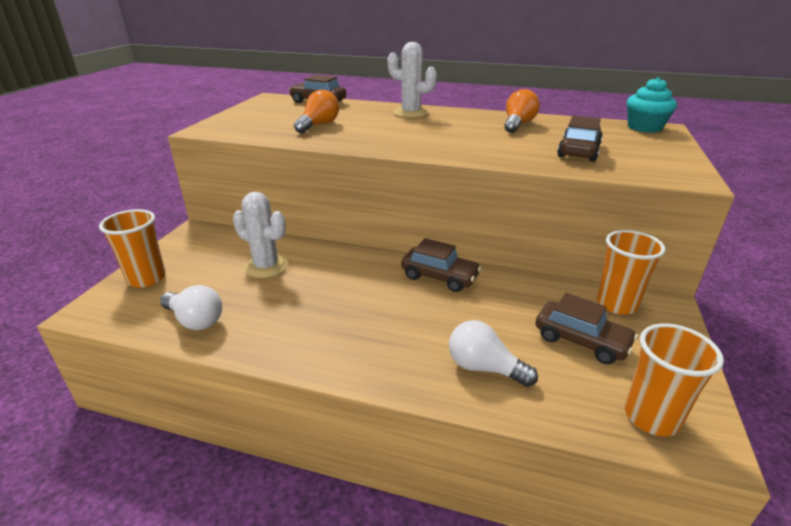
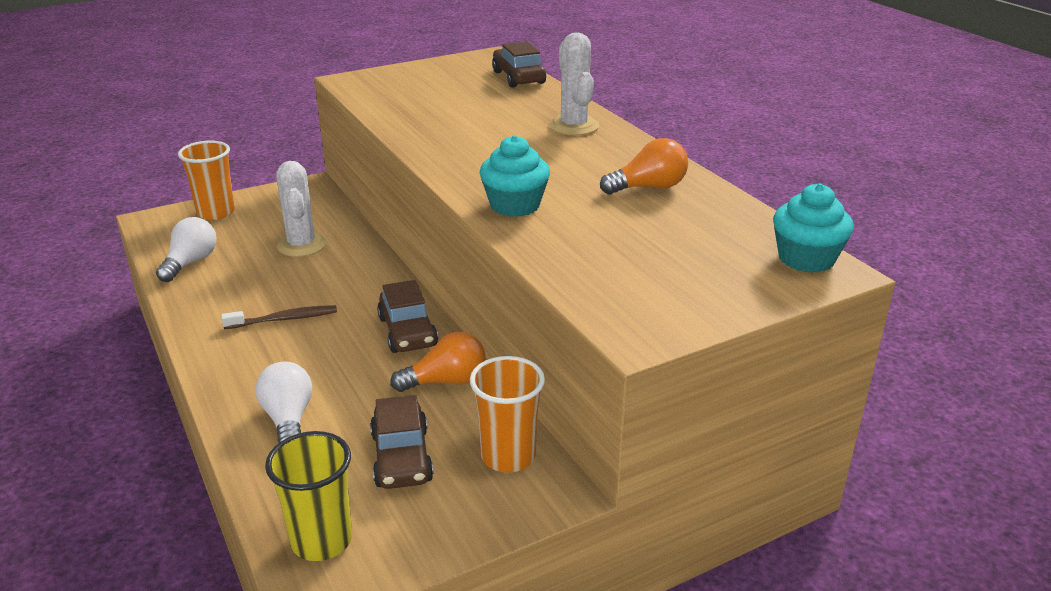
camera: 45 degrees right, 0 degrees up
white light bulb [160,285,222,330] -> white light bulb turned 150 degrees counterclockwise [156,217,217,282]
orange light bulb [294,90,339,133] -> orange light bulb moved to [390,332,486,392]
brown car [557,116,603,161] -> none
orange cup [625,323,724,437] -> yellow cup [265,431,352,561]
none -> brown toothbrush [221,305,337,329]
none -> turquoise cupcake [480,135,550,217]

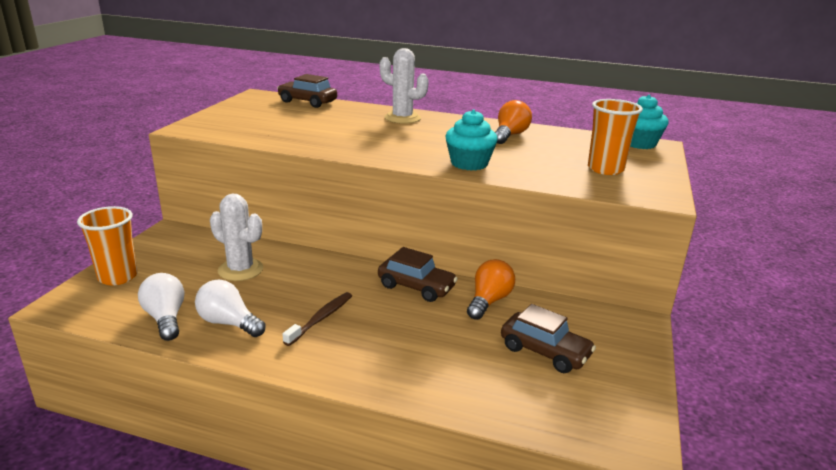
camera: 45 degrees left, 5 degrees down
white light bulb [256,362,312,444] -> white light bulb moved to [195,280,265,337]
yellow cup [265,431,352,561] -> none
orange cup [470,356,545,473] -> orange cup moved to [588,99,643,175]

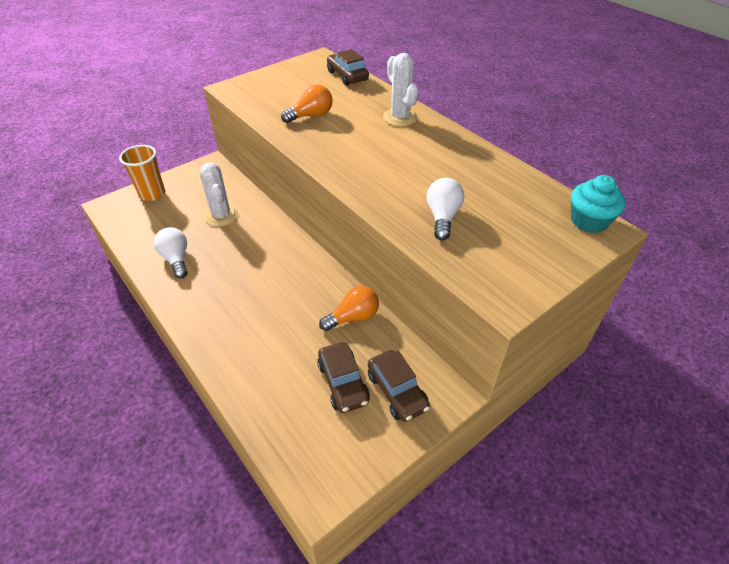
camera: 35 degrees right, 20 degrees up
white light bulb [138,273,184,341] -> white light bulb moved to [426,178,464,241]
brown toothbrush [282,292,352,346] -> none
brown car [378,247,458,302] -> brown car moved to [368,350,430,422]
turquoise cupcake [445,110,498,171] -> none
orange light bulb [495,100,532,144] -> orange light bulb moved to [281,84,333,123]
orange cup [588,99,643,175] -> none

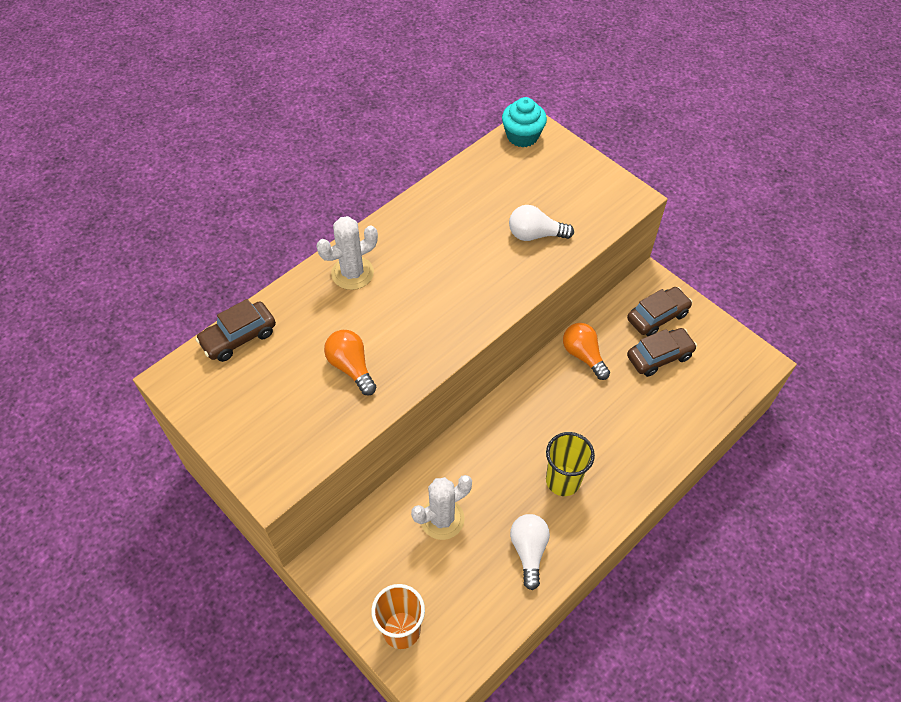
camera: 95 degrees left, 10 degrees up
white light bulb [154,227,188,279] -> white light bulb turned 120 degrees clockwise [510,514,550,590]
none -> yellow cup [546,432,595,496]

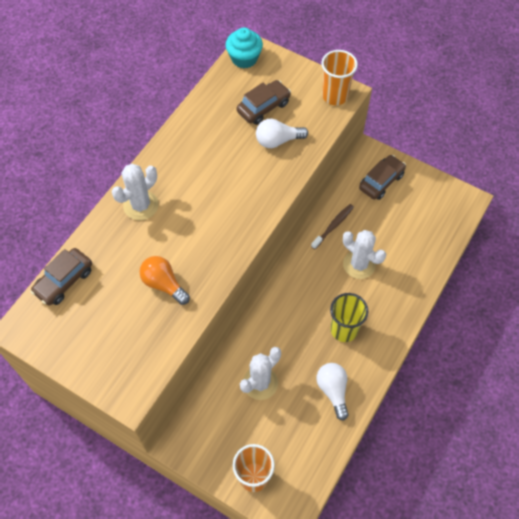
camera: 15 degrees left, 5 degrees up
orange light bulb [563,323,610,380] -> brown toothbrush [311,204,354,249]
brown car [627,328,697,377] -> brown car moved to [237,80,291,125]
none -> orange cup [321,50,358,105]
none -> white cactus [343,230,386,279]

